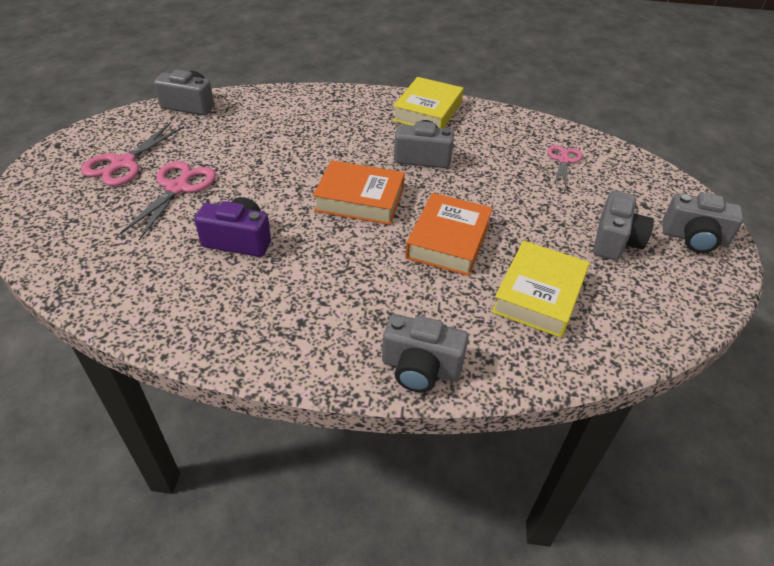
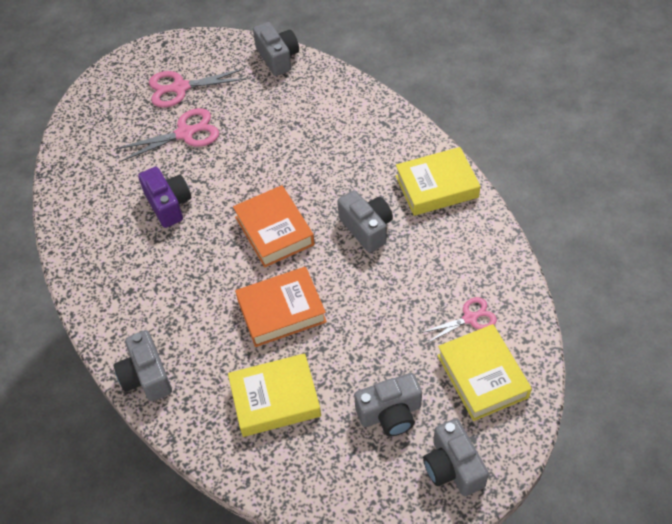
camera: 55 degrees right, 10 degrees up
none -> yellow book [437,324,532,421]

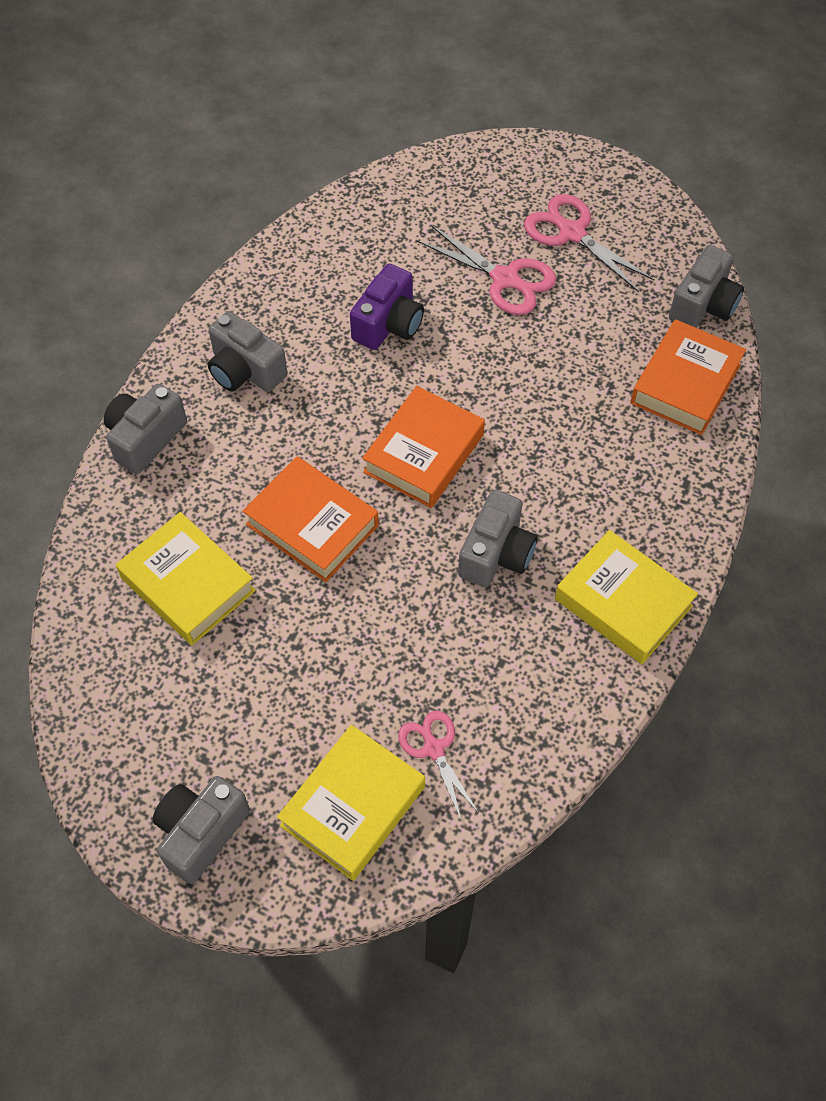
camera: 55 degrees right, 5 degrees up
grey camera [354,373,422,436] -> grey camera moved to [208,311,288,392]
pink scissors [421,297,497,343] -> pink scissors turned 150 degrees counterclockwise [398,711,479,822]
none -> orange book [630,319,746,435]

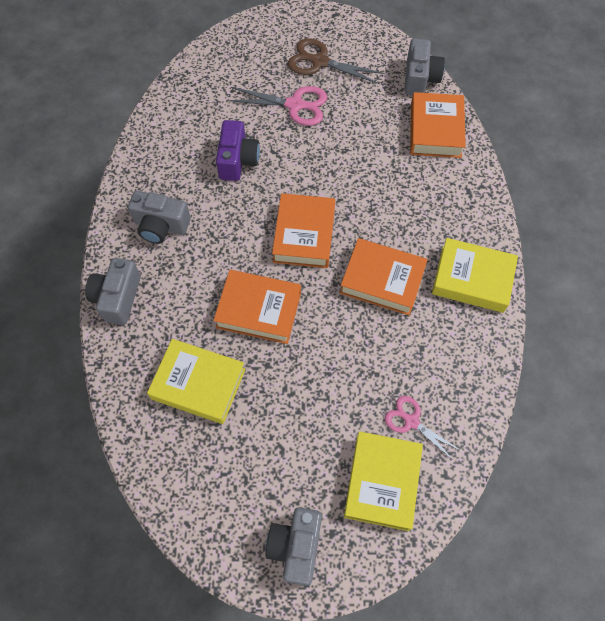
camera: 25 degrees left, 5 degrees up
grey camera [458,490,538,587] -> orange book [340,238,428,315]
pink scissors [524,194,655,292] -> brown scissors [288,38,384,84]

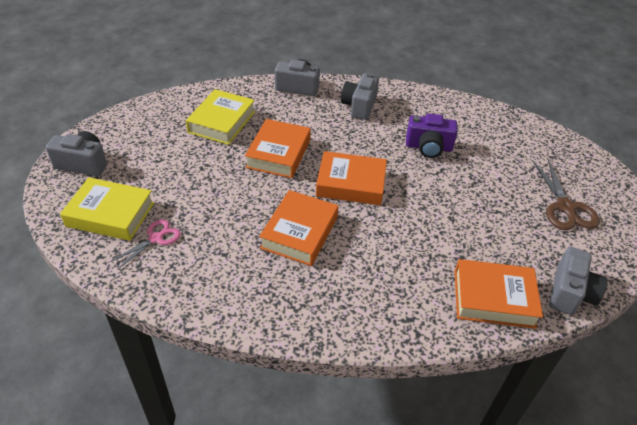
camera: 90 degrees right, 20 degrees down
pink scissors [228,86,327,126] -> none
brown scissors [288,38,384,84] -> brown scissors turned 150 degrees clockwise [533,159,600,230]
grey camera [404,38,445,95] -> grey camera turned 75 degrees counterclockwise [549,247,607,315]
yellow book [432,238,518,313] -> none

